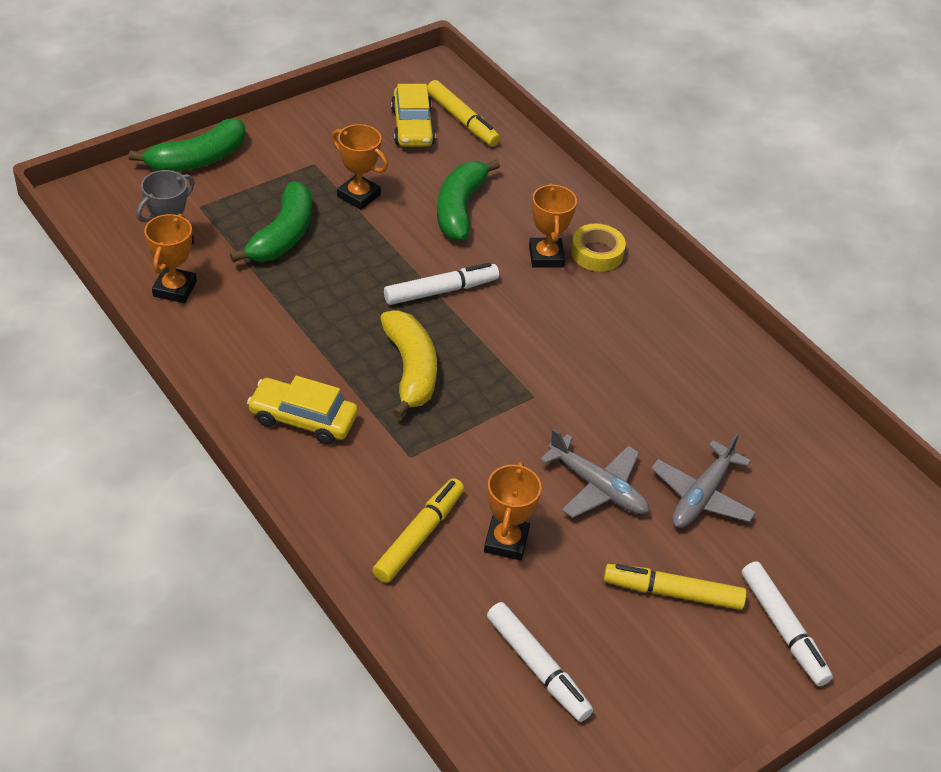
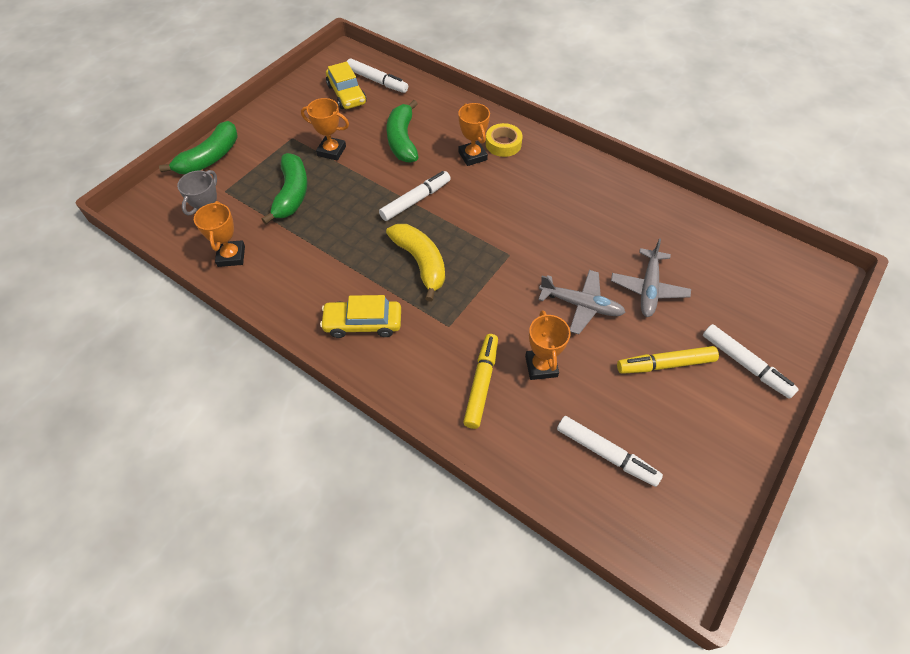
camera: 15 degrees left, 10 degrees up
yellow marker [427,80,500,146] -> white marker [347,58,408,93]

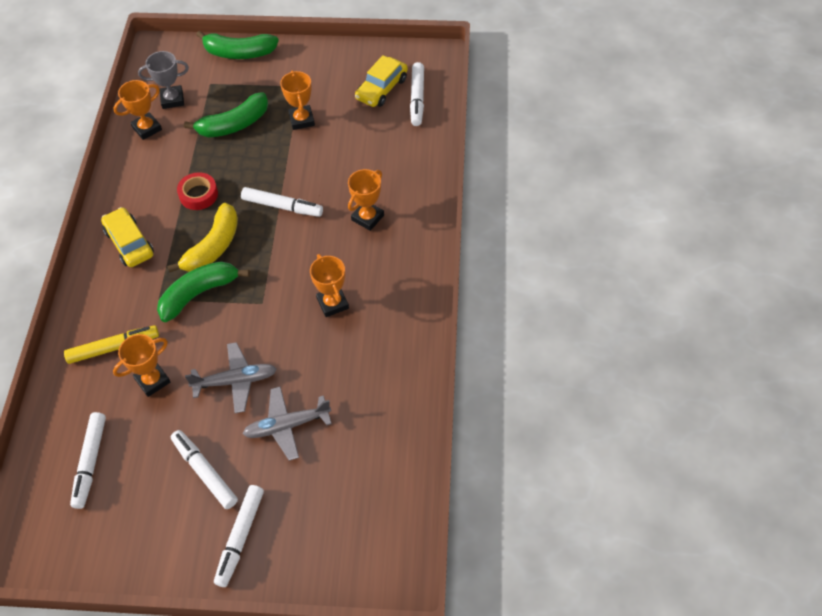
camera: 60 degrees right, 0 degrees up
green banana [387,100,418,163] -> green banana moved to [157,261,250,322]
yellow tape [486,123,523,157] -> none
grey plane [538,270,626,334] -> grey plane turned 90 degrees counterclockwise [185,342,277,413]
yellow marker [617,346,719,374] -> white marker [171,430,238,509]
none -> red tape [177,172,218,210]
none -> orange trophy [310,254,349,317]

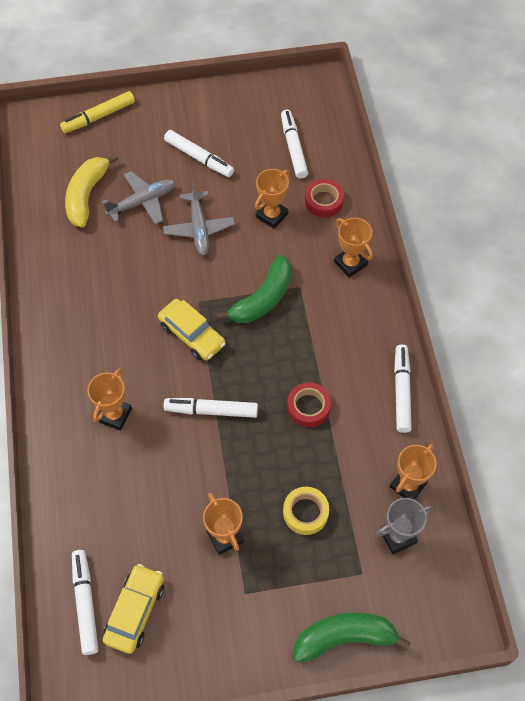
camera: 165 degrees right, 5 degrees up
yellow marker [64,325,159,364] -> yellow marker moved to [60,91,135,133]
yellow car [101,207,154,267] -> yellow car moved to [158,299,226,361]
yellow banana [167,203,238,273] -> yellow banana moved to [65,154,118,227]
green banana [184,92,268,138] -> yellow tape [283,487,329,535]
grey plane [185,342,277,413] -> grey plane turned 75 degrees counterclockwise [163,182,235,256]
white marker [214,485,264,587] -> white marker moved to [394,344,412,433]
orange trophy [310,254,349,317] -> orange trophy moved to [334,218,373,277]
none -> red tape [305,179,344,218]

